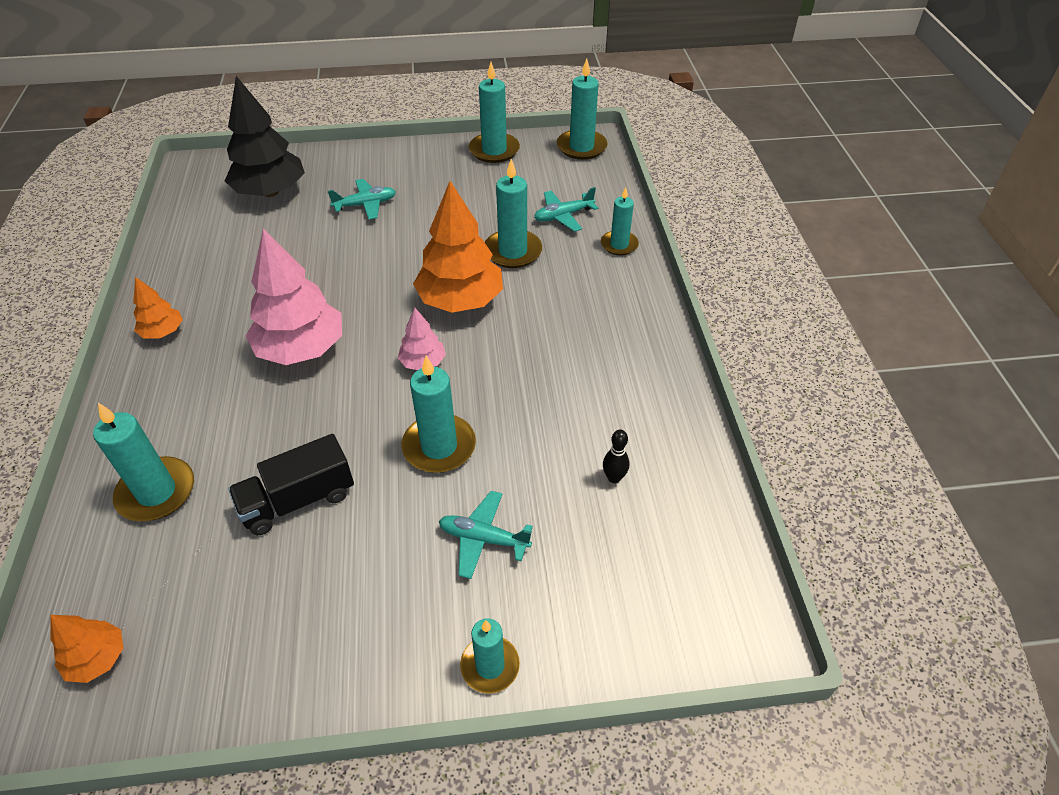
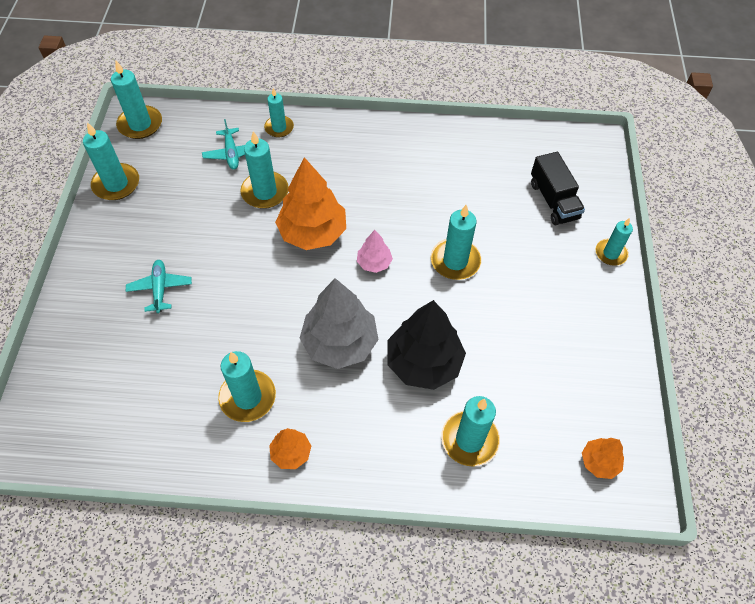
camera: 80 degrees left, 10 degrees up
black tree [225,76,305,197] -> black tree moved to [387,300,466,390]
black truck [228,434,354,535] -> black truck moved to [531,152,585,225]
pink tree [246,229,342,365] -> grey tree [300,278,379,369]
turquoise plane [439,491,533,579] -> none
black bowling pin [603,430,629,483] -> none
none -> turquoise candle [218,351,276,422]

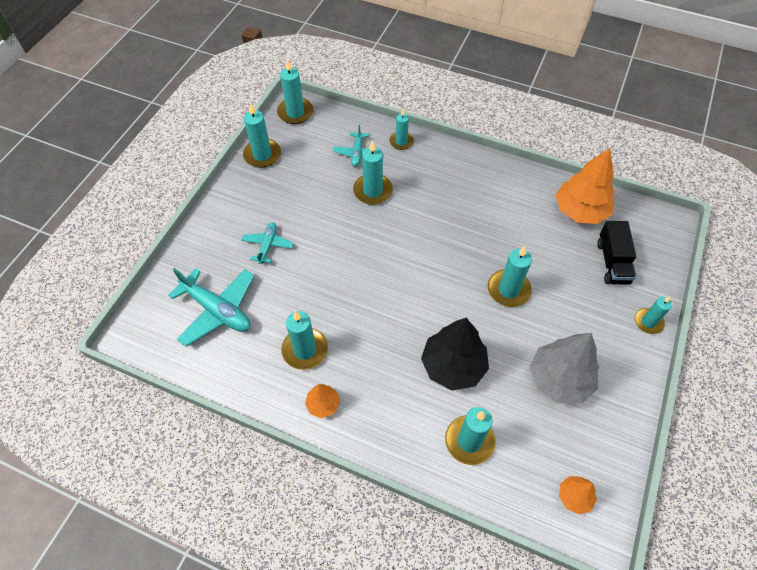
camera: 20 degrees right, 0 degrees up
orange tree [275,157,346,250] -> orange tree moved to [556,148,615,224]
grey tree [300,278,379,369] -> grey tree moved to [529,333,599,404]
pink tree [357,230,393,273] -> none
none -> turquoise plane [168,268,254,347]

